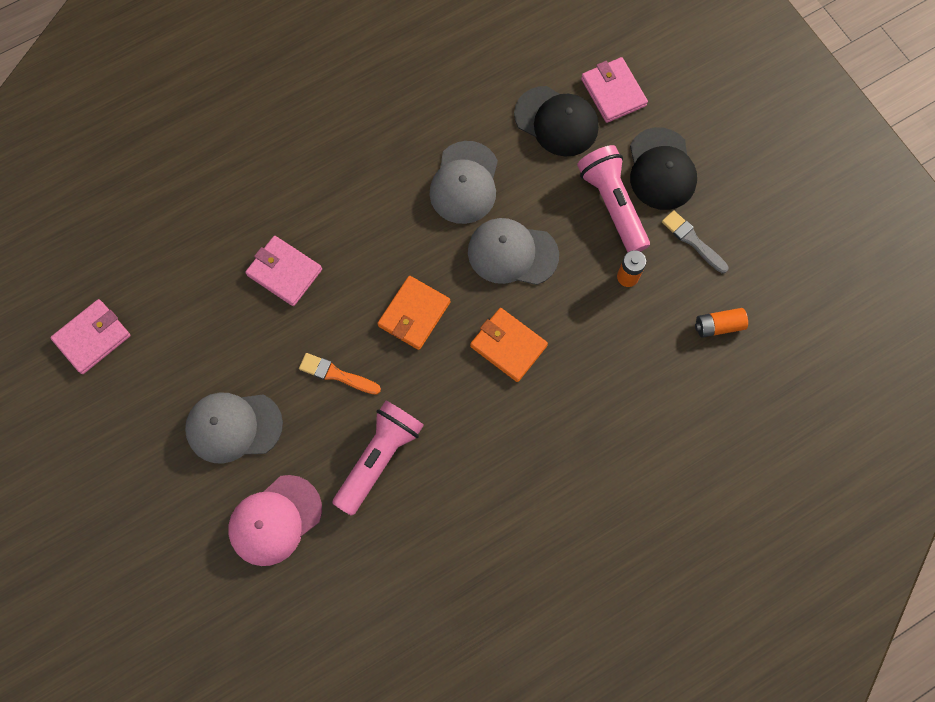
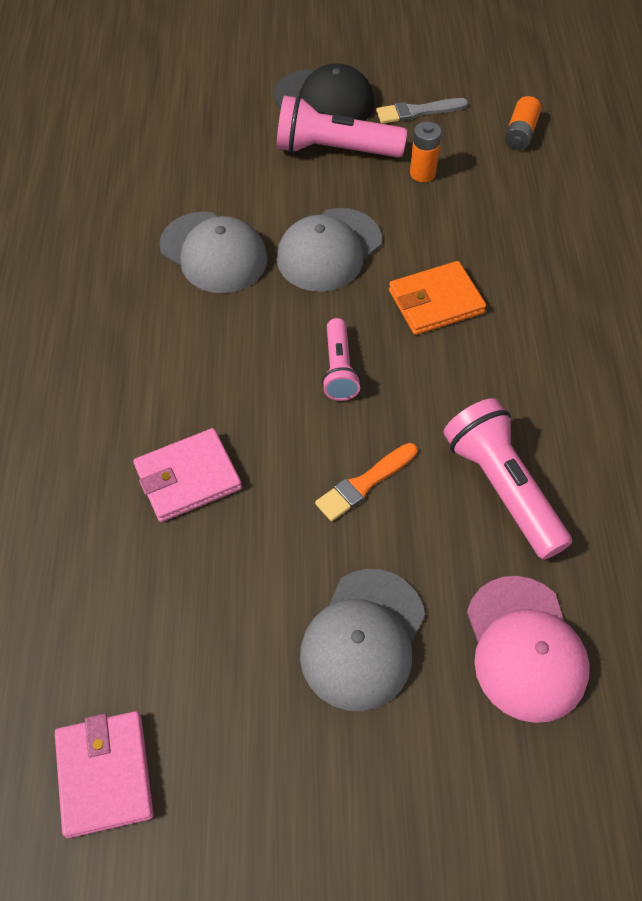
camera: 60 degrees left, 15 degrees down
orange wallet [377,276,450,350] -> pink flashlight [322,318,361,401]
black cap [514,86,599,157] -> none
pink wallet [581,57,648,123] -> none

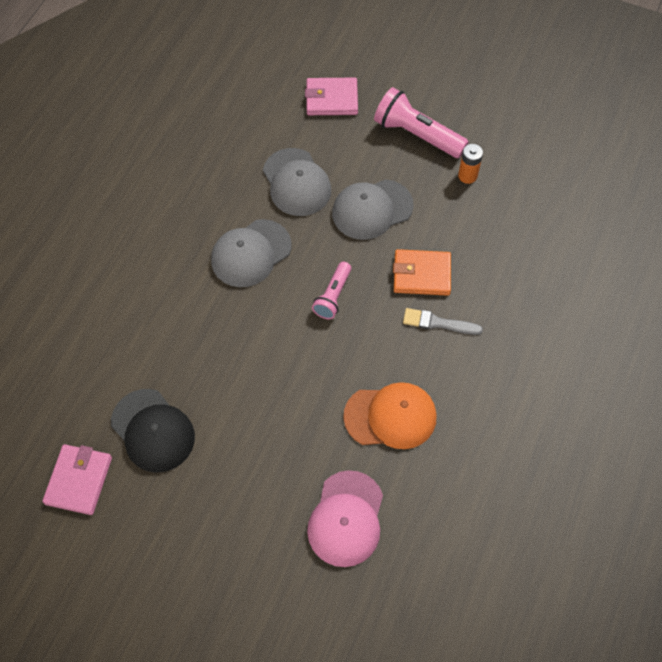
camera: 25 degrees right, 5 degrees up
pink wallet [133,428,242,522] -> pink wallet moved to [305,78,358,115]
black cap [274,64,374,121] -> black cap moved to [111,389,195,473]
grey cap [300,569,425,711] -> grey cap moved to [211,219,291,287]
orange brush [315,443,417,521] -> none
grey brush [376,98,468,124] -> grey brush moved to [403,308,483,335]
pink flashlight [444,398,572,560] -> orange cap [343,382,437,449]
orange battery [505,96,541,150] -> none

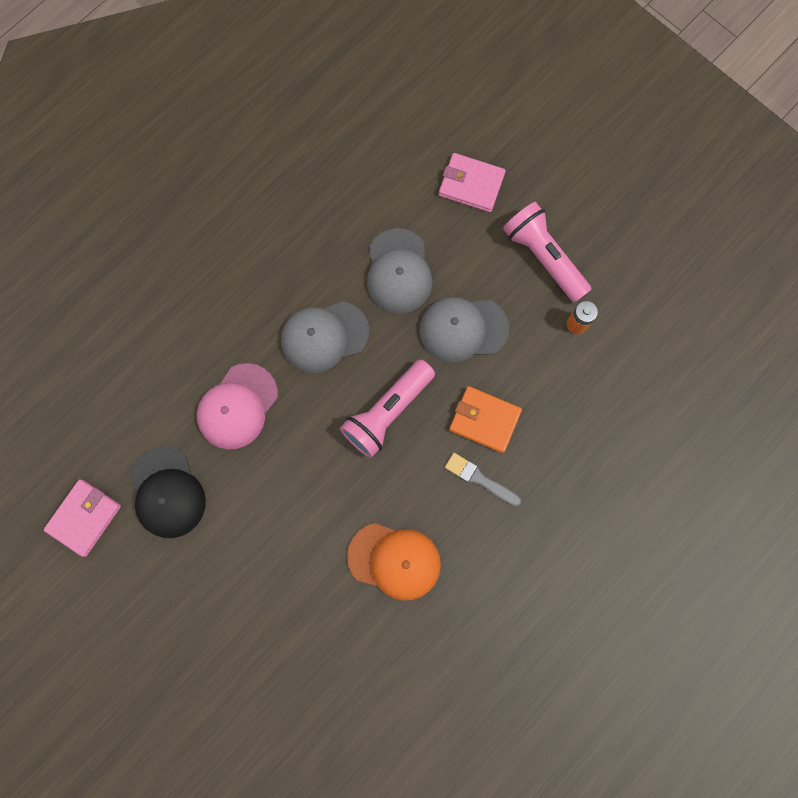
camera: 20 degrees right, 15 degrees up
pink cap [307,470,383,567] -> pink cap moved to [197,363,278,450]
pink flashlight [312,262,351,319] -> pink flashlight [340,360,435,458], size x1.67

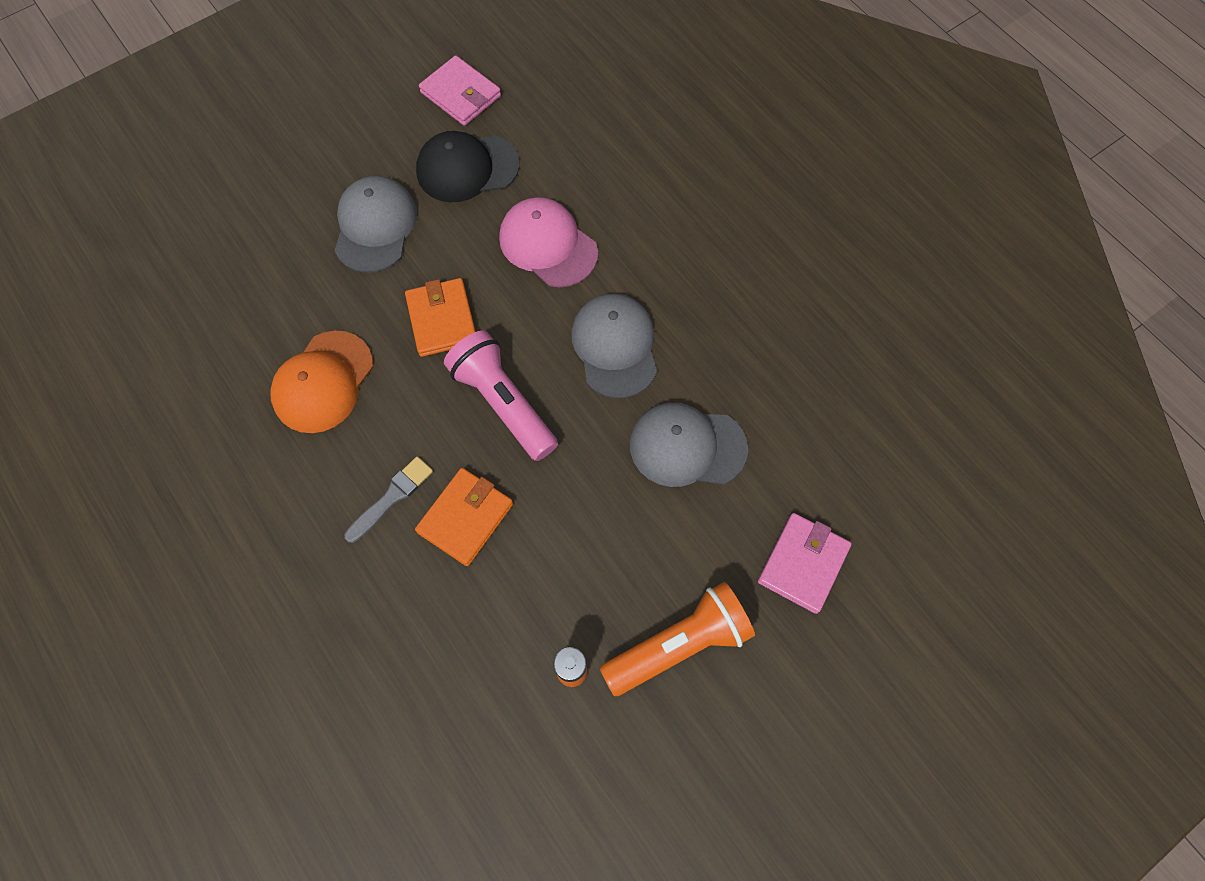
camera: 100 degrees right, 10 degrees down
grey cap [419,297,509,363] -> grey cap moved to [335,176,417,273]
pink flashlight [503,202,592,303] -> orange flashlight [600,582,755,696]
none -> orange wallet [405,278,476,357]

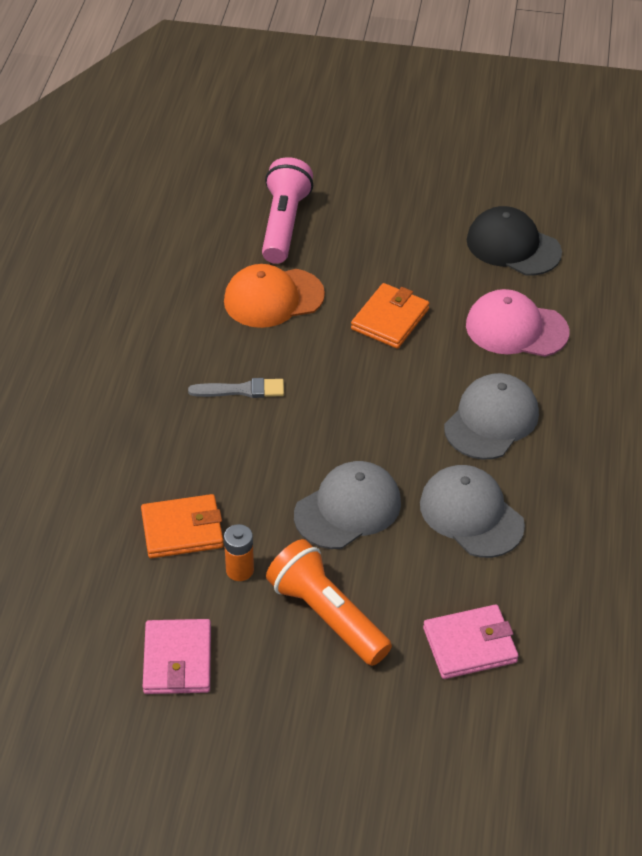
camera: 45 degrees right, 20 degrees down
grey cap [335,176,417,273] -> grey cap moved to [294,461,401,549]
orange wallet [415,468,513,566] -> orange wallet moved to [141,494,224,558]
pink wallet [419,55,501,126] -> pink wallet moved to [143,619,211,694]
pink flashlight [444,330,558,461] -> pink flashlight moved to [262,157,313,264]
pink cap [499,197,598,287] -> pink cap turned 75 degrees counterclockwise [466,289,569,357]
orange flashlight [600,582,755,696] -> orange flashlight turned 150 degrees counterclockwise [266,539,392,666]

